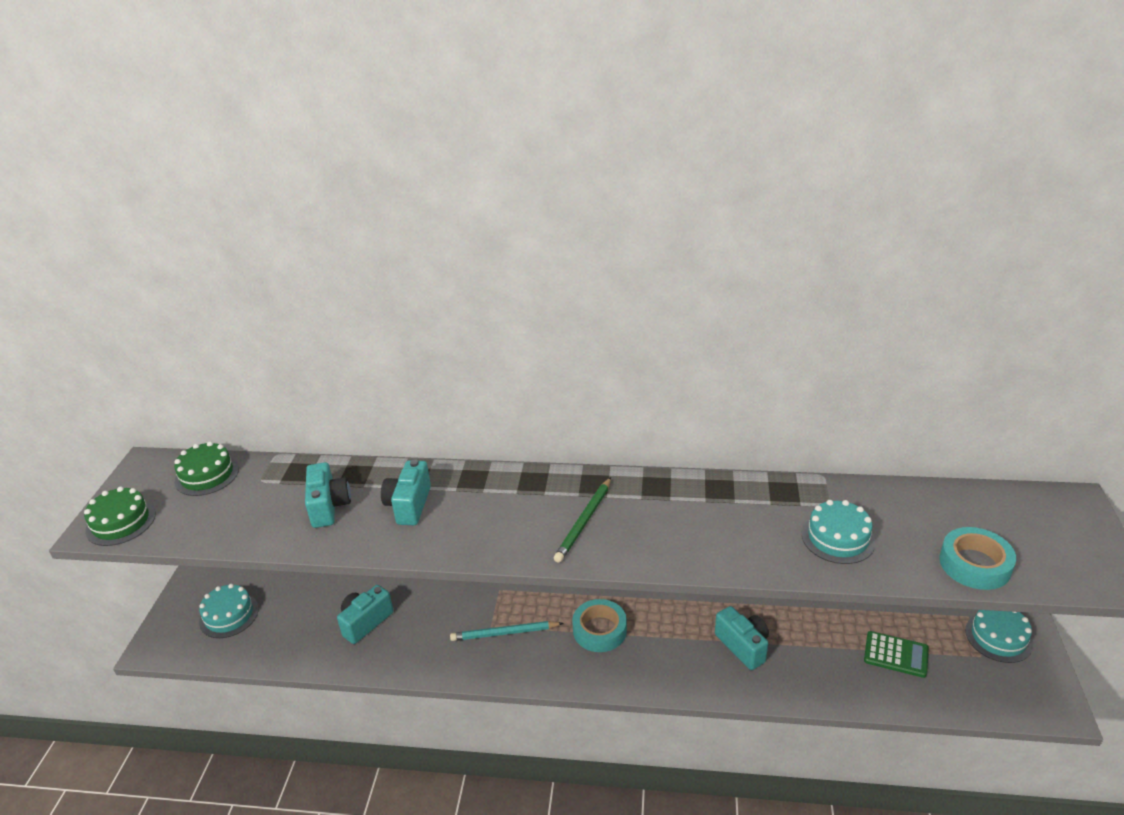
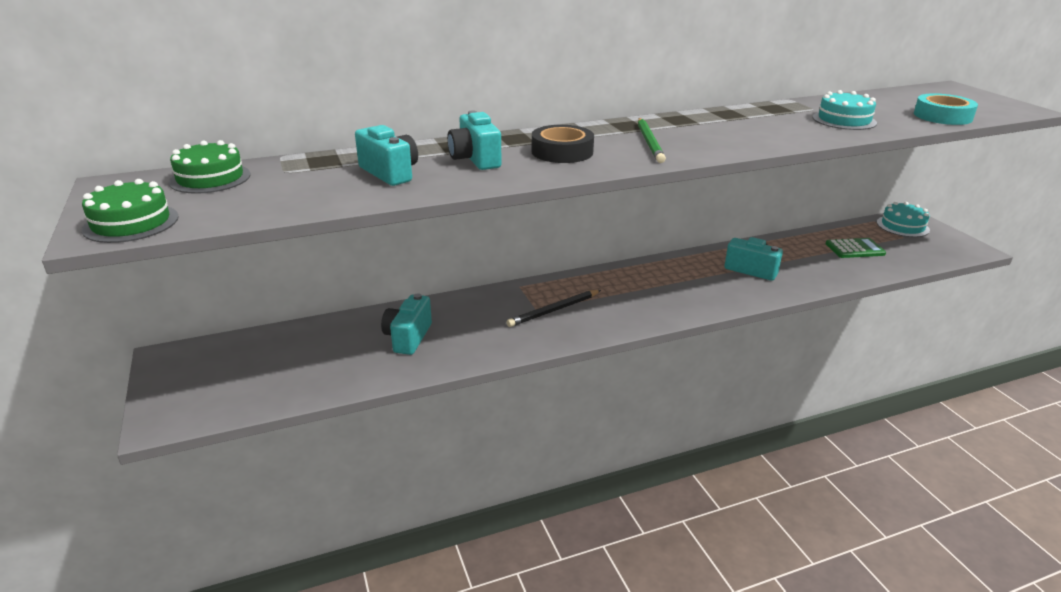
camera: 30 degrees left, 5 degrees down
turquoise cake [199,583,259,638] -> none
turquoise pencil [450,621,563,641] -> black pencil [507,290,601,327]
turquoise tape [572,599,627,652] -> none
none -> black tape [532,125,594,163]

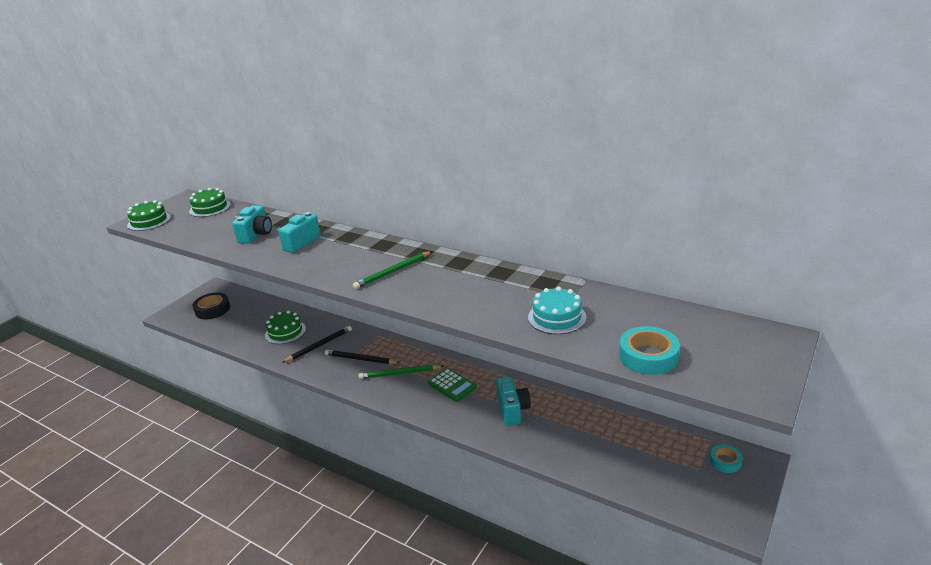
camera: 55 degrees right, 0 degrees up
turquoise camera [381,293,432,355] -> green cake [265,311,306,344]
black tape [532,125,594,163] -> black tape moved to [193,292,230,320]
green calculator [826,238,886,258] -> green calculator moved to [428,368,477,402]
turquoise cake [877,202,930,237] -> turquoise tape [710,444,743,473]
none -> black pencil [282,326,352,363]
none -> green pencil [358,365,444,379]

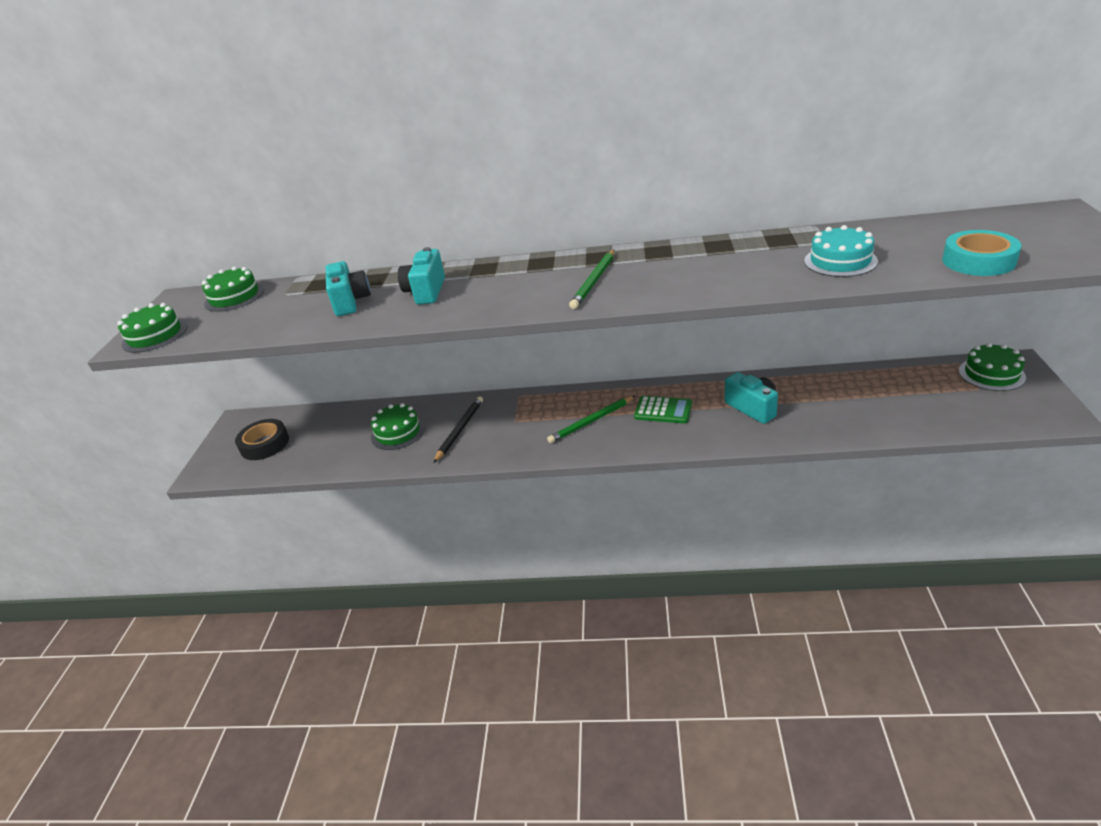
camera: 25 degrees left, 5 degrees up
black pencil [325,350,400,364] -> none
turquoise tape [710,444,743,473] -> green cake [959,343,1026,391]

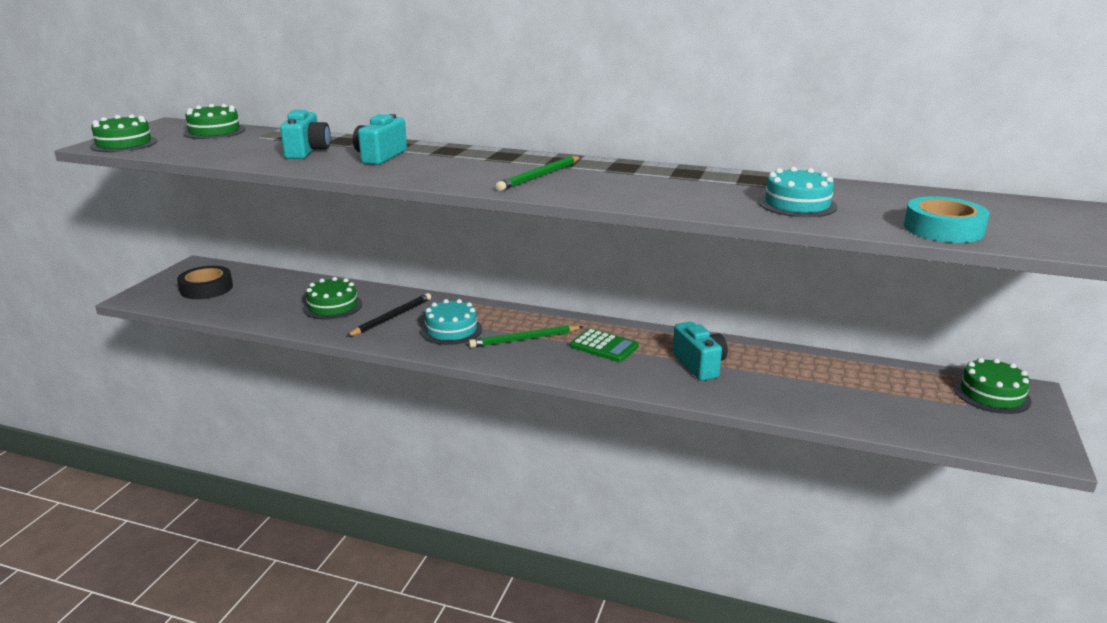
camera: 10 degrees right, 10 degrees down
none -> turquoise cake [421,299,482,345]

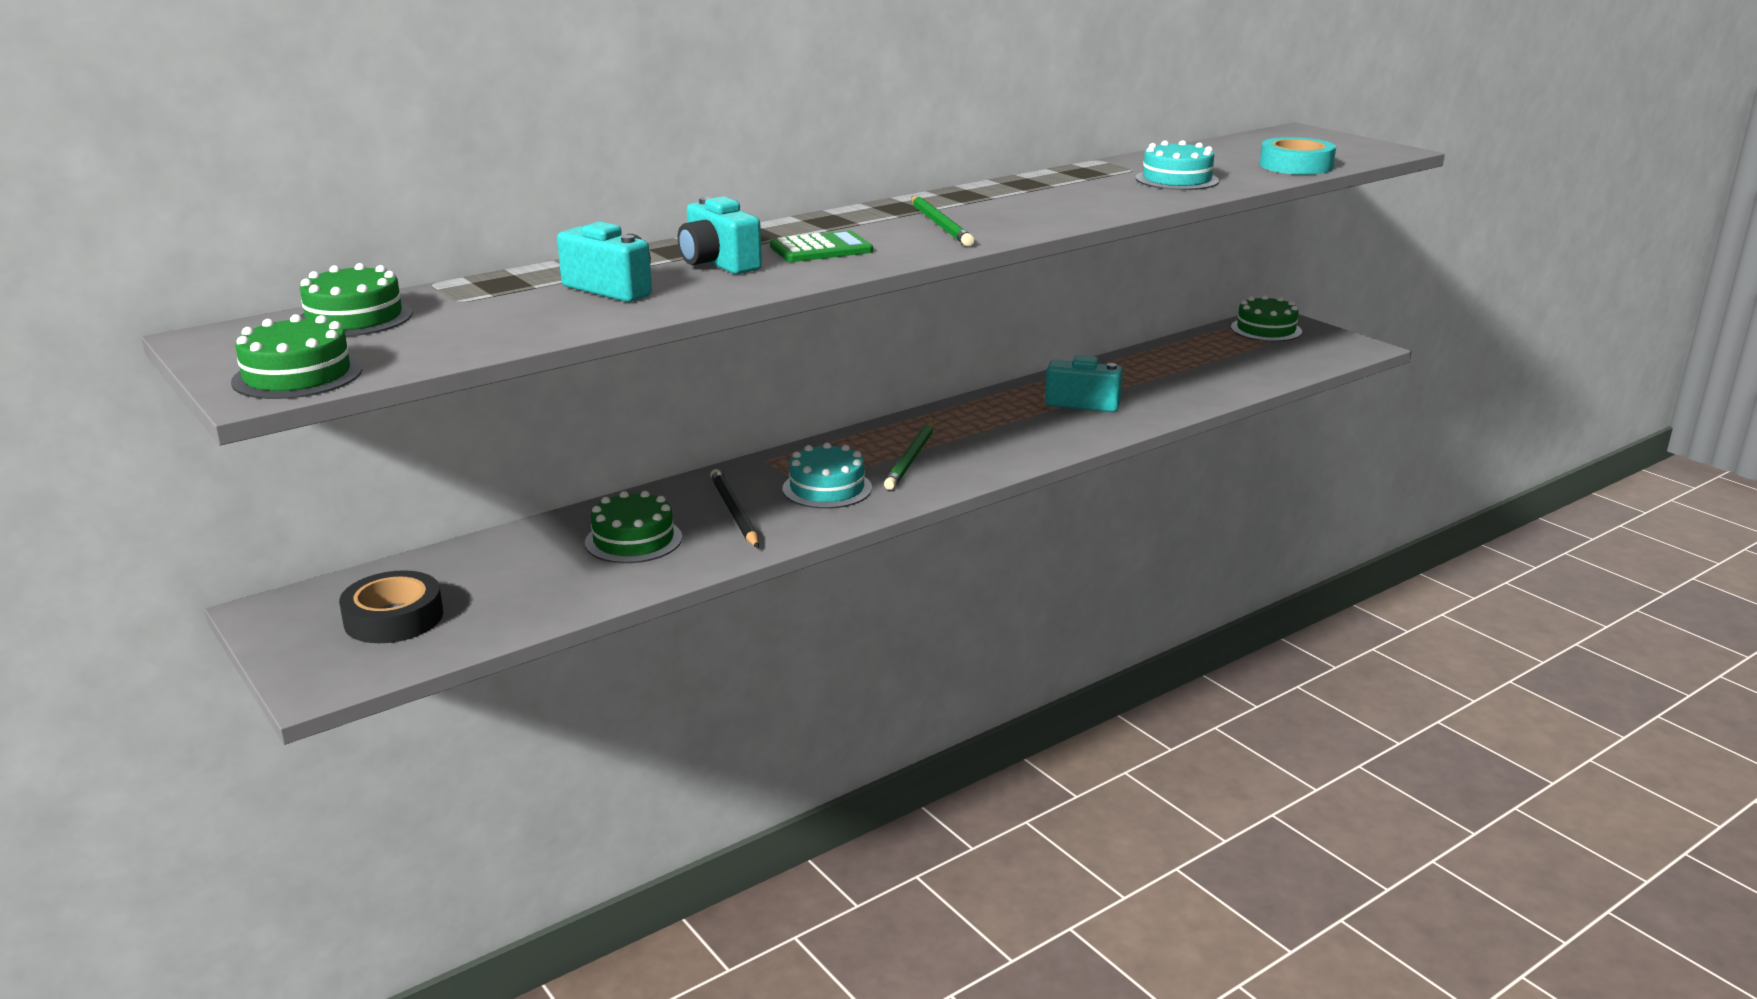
camera: 55 degrees left, 0 degrees up
green calculator [570,328,639,362] -> green calculator moved to [770,230,873,262]

